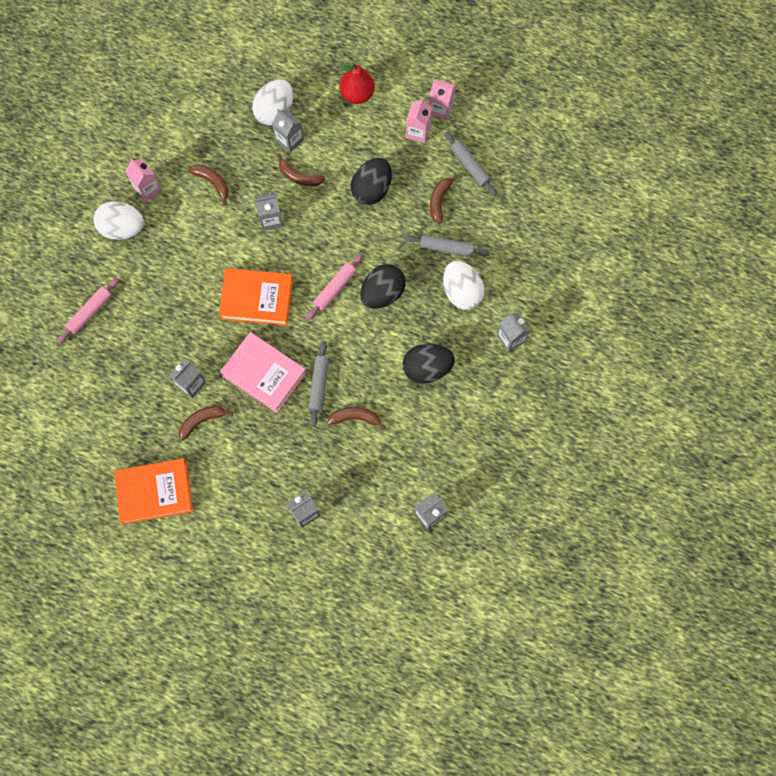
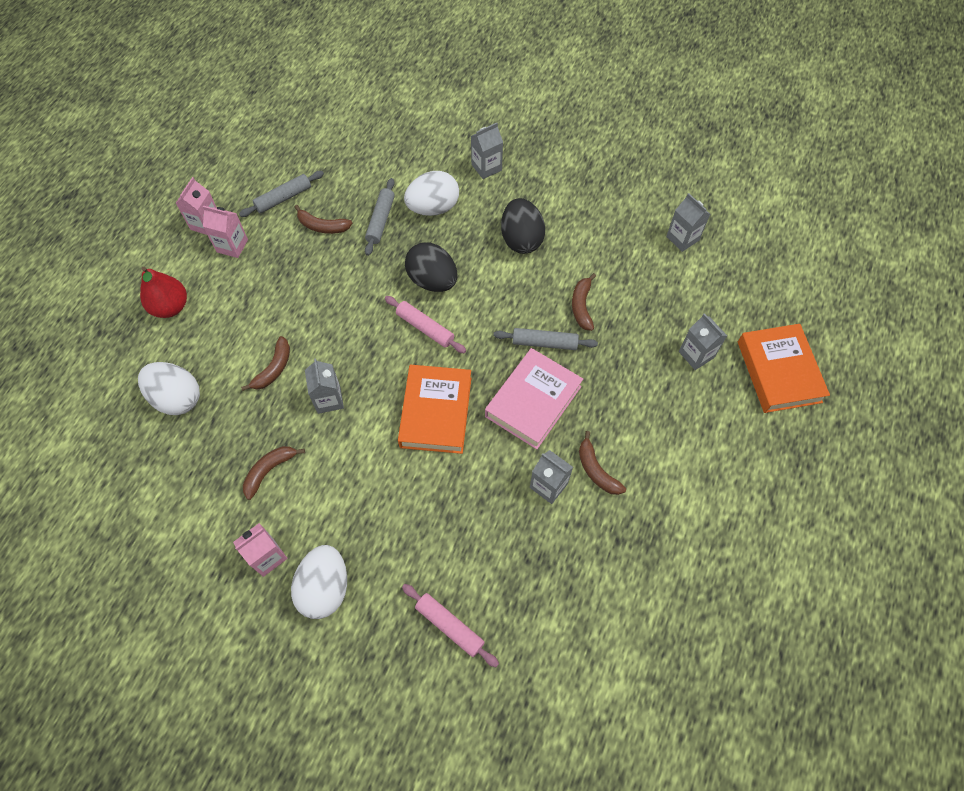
camera: 90 degrees left, 10 degrees down
orange book [114,458,193,524] -> orange book moved to [738,324,830,413]
grey carton [272,109,304,153] -> none
black egg [351,158,392,205] -> none

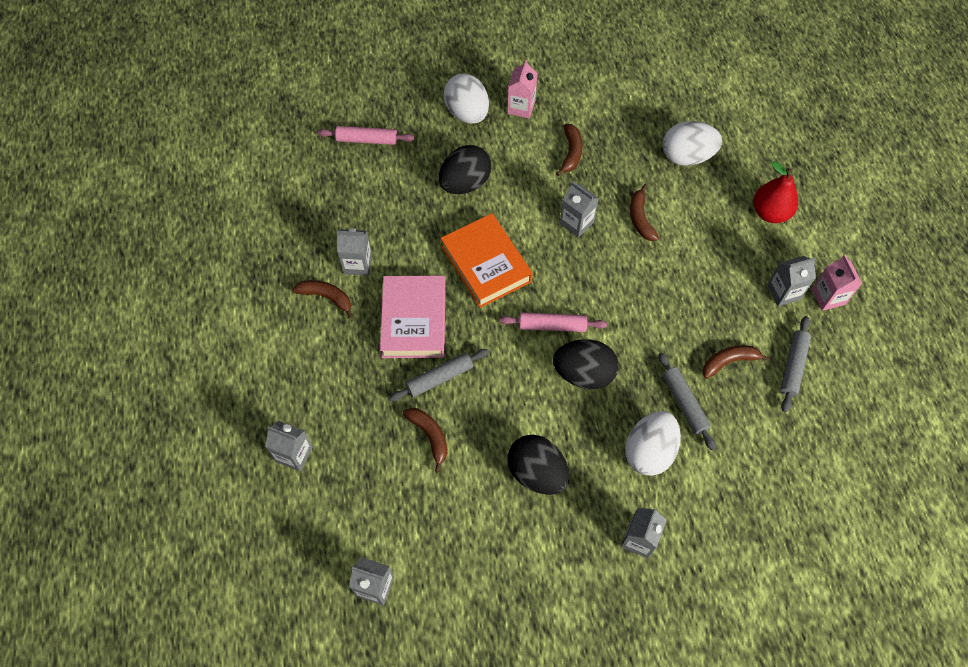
camera: 145 degrees right, 0 degrees up
pink carton [203,206,248,258] -> grey carton [767,256,816,306]
orange book [738,324,830,413] -> none
none -> black egg [439,145,491,194]

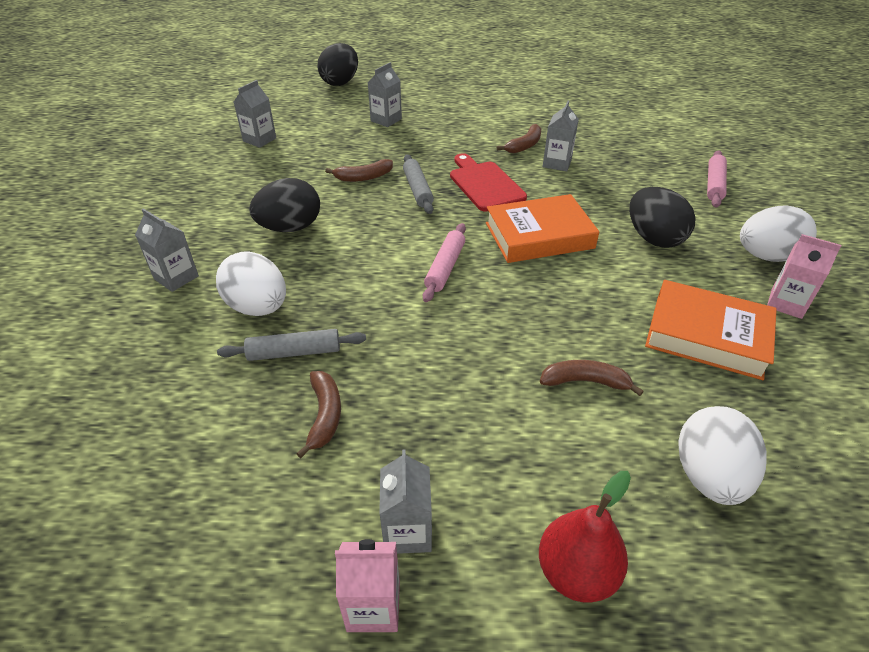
camera: 105 degrees right, 20 degrees down
pink book [380,276,445,358] -> red cutting board [450,153,527,212]
black egg [553,340,619,389] -> black egg moved to [317,43,358,86]
brown banana [556,124,583,176] -> orange book [645,280,777,380]
grey carton [560,182,599,238] -> none
grey rolling pin [780,316,811,413] -> none

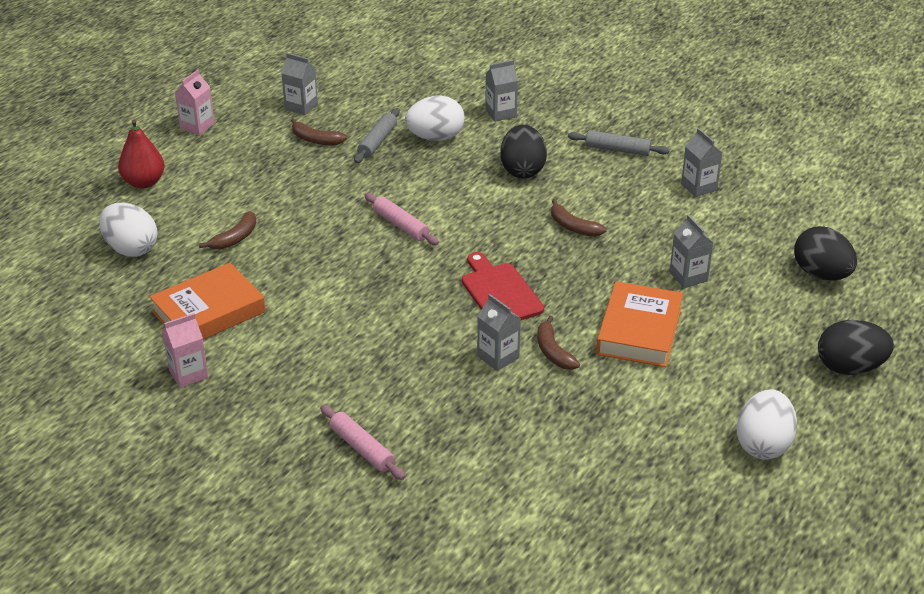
camera: 120 degrees right, 5 degrees down
brown banana [325,159,393,182] -> brown banana turned 60 degrees counterclockwise [551,199,607,237]
grey carton [379,449,432,554] -> grey carton moved to [281,53,318,115]
grey rolling pin [403,154,434,214] -> grey rolling pin moved to [568,130,670,156]
red cutting board [450,153,527,212] -> red cutting board turned 120 degrees counterclockwise [462,252,544,320]
orange book [486,194,599,263] -> orange book moved to [596,281,683,367]
black egg [629,187,696,248] -> black egg moved to [818,320,894,375]
white egg [740,206,817,262] -> white egg moved to [737,389,797,460]

